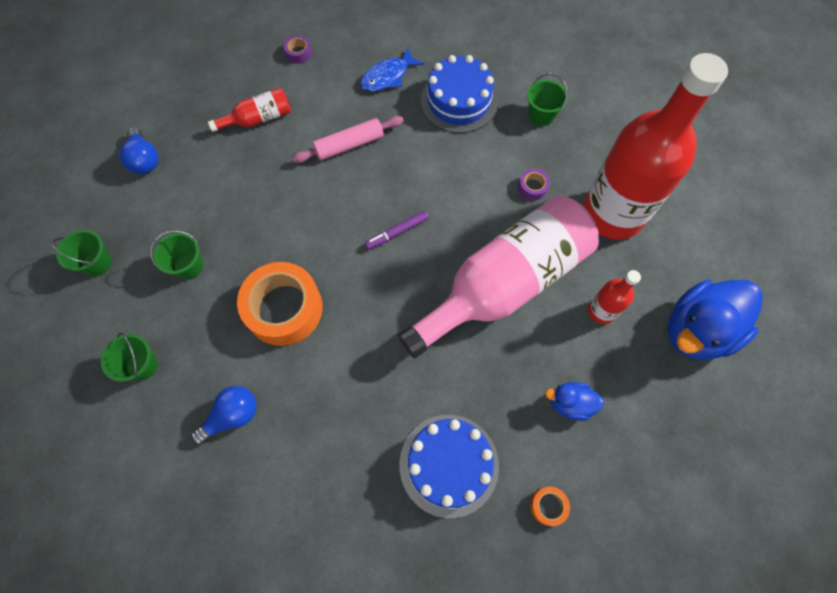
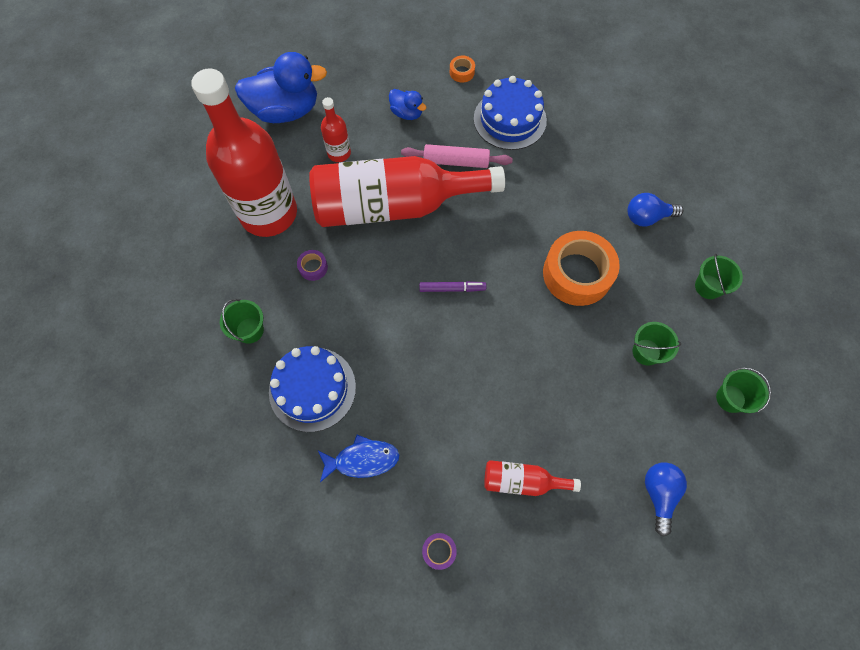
camera: 150 degrees left, 0 degrees up
pink rolling pin [292,116,404,163] -> pink rolling pin moved to [401,144,513,168]
pink bottle [398,196,599,358] -> red bottle [309,156,505,227]

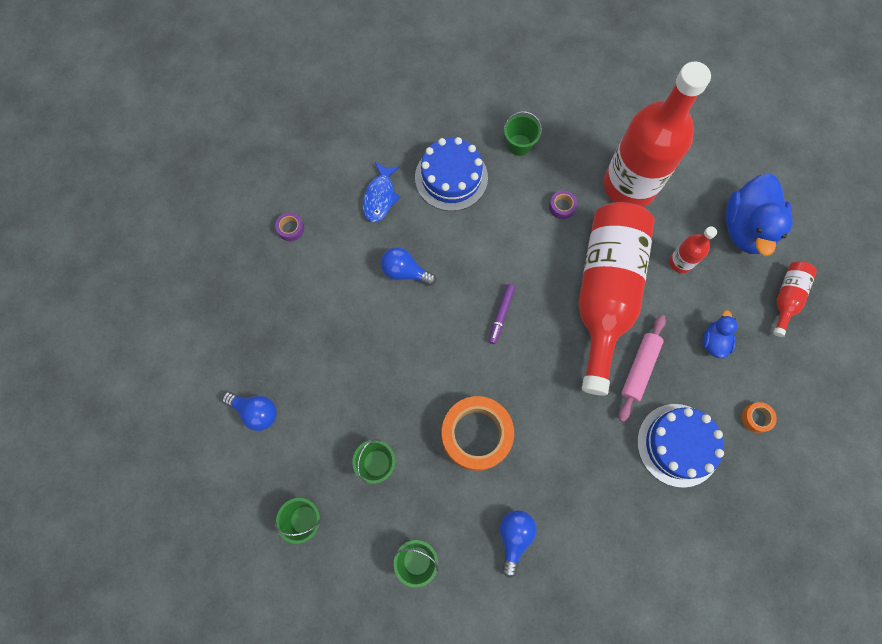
camera: 110 degrees right, 5 degrees up
blue duck [389,89,427,120] -> blue duck turned 135 degrees clockwise [703,310,737,358]
red bottle [484,460,581,496] -> red bottle moved to [773,261,817,337]
none -> blue light bulb [381,247,436,286]

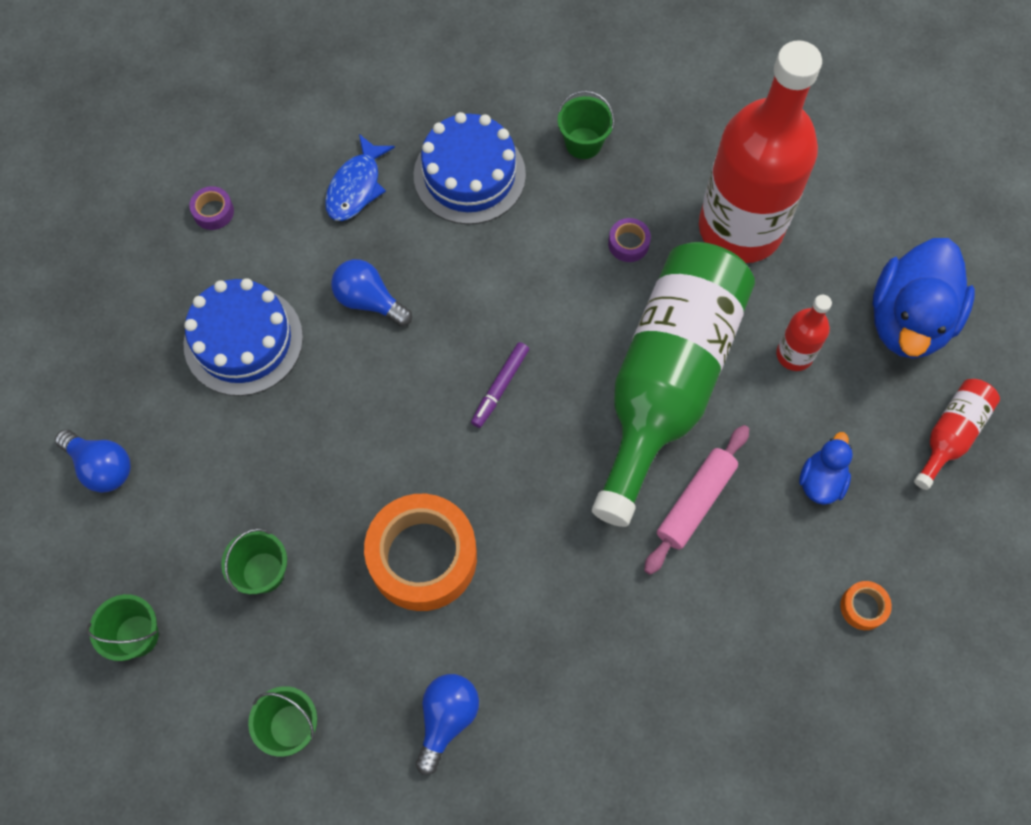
camera: 10 degrees right, 5 degrees down
red bottle [578,202,655,396] -> green bottle [592,242,755,527]
blue cake [637,404,724,488] -> blue cake moved to [183,278,303,396]

